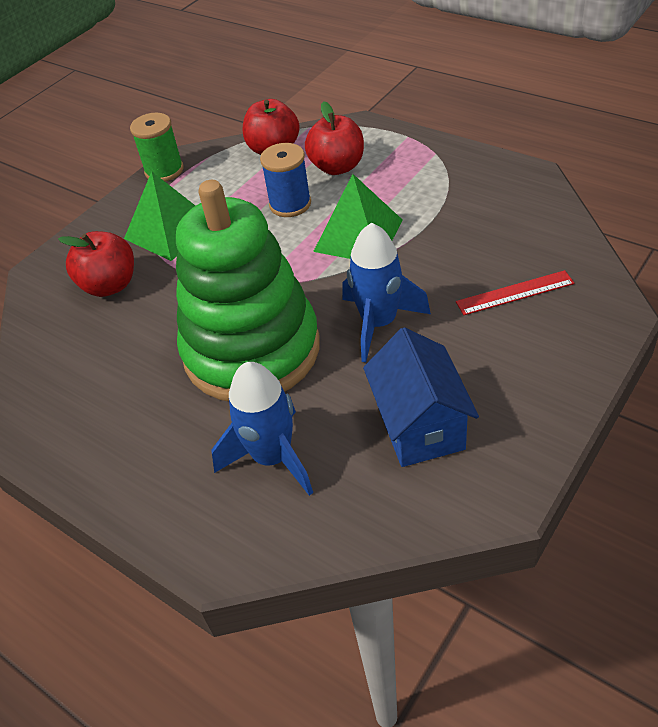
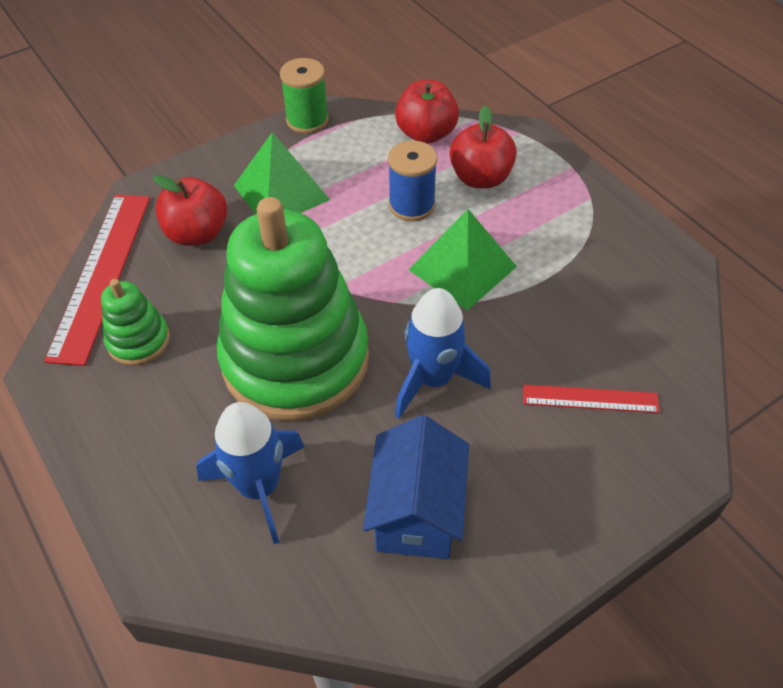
camera: 15 degrees right, 5 degrees up
none -> red ruler [44,194,150,366]
none -> green stacking toy [101,279,170,366]

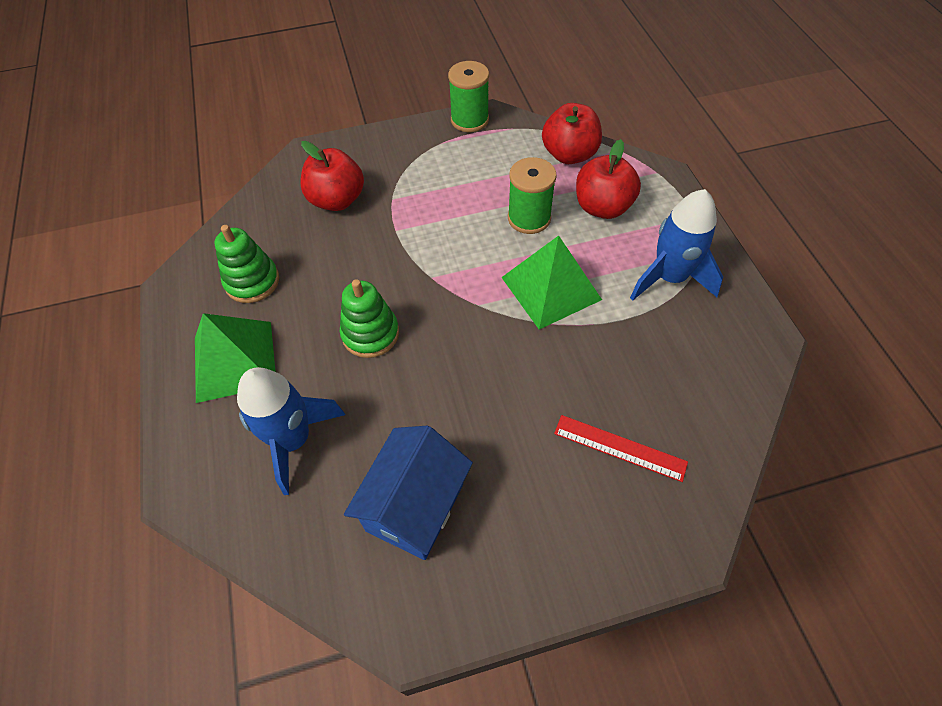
camera: 20 degrees right, 5 degrees up
red ruler [44,194,150,366] -> none
green stacking toy [217,197,369,421] -> green stacking toy [340,279,399,358], size x0.43
green pyramid [234,132,330,214] -> green pyramid moved to [195,313,276,403]
blue spool [388,140,437,221] -> green spool [508,157,557,234]
blue rocket [395,288,491,419] -> blue rocket moved to [630,189,723,300]

